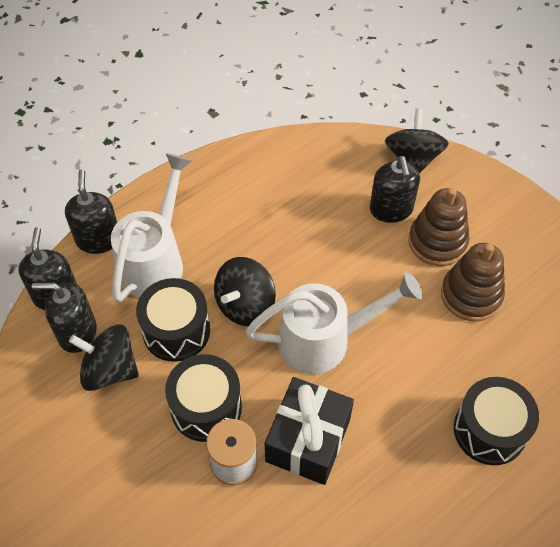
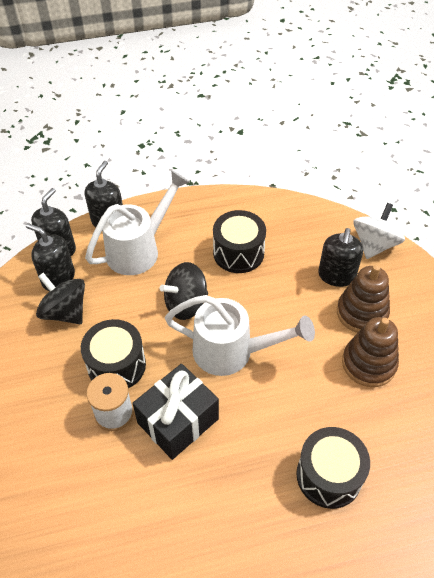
camera: 25 degrees right, 5 degrees down
black drum [136,278,210,362] -> black drum moved to [213,210,266,273]
black spinning top [385,108,449,173] -> white spinning top [353,203,405,259]

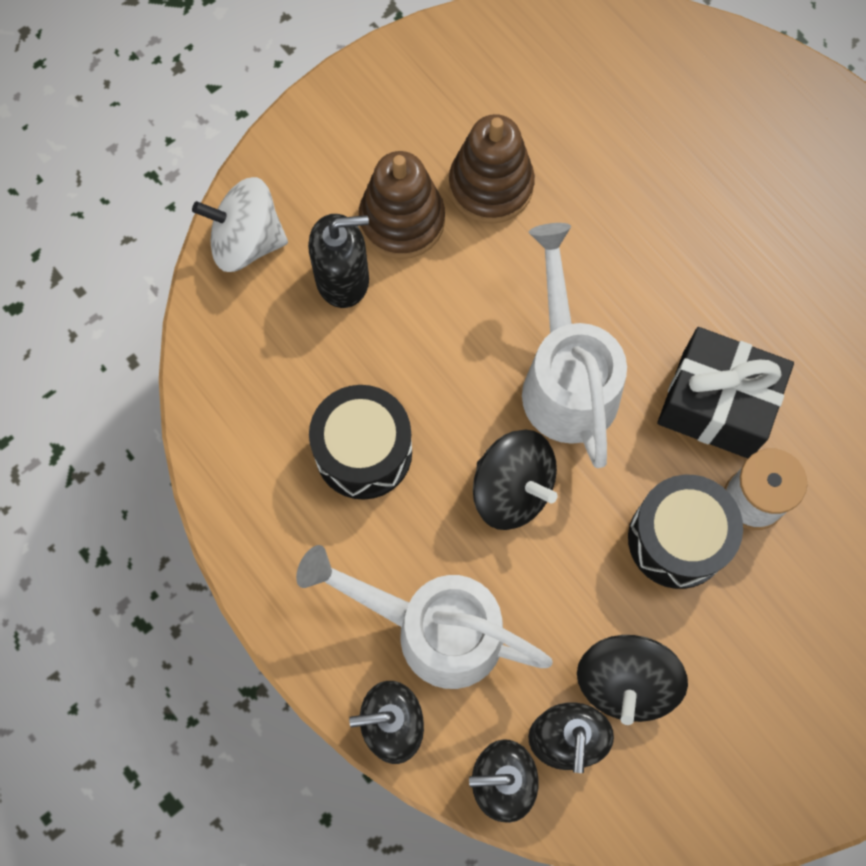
camera: 115 degrees left, 20 degrees up
black drum [296,427,370,509] -> none

